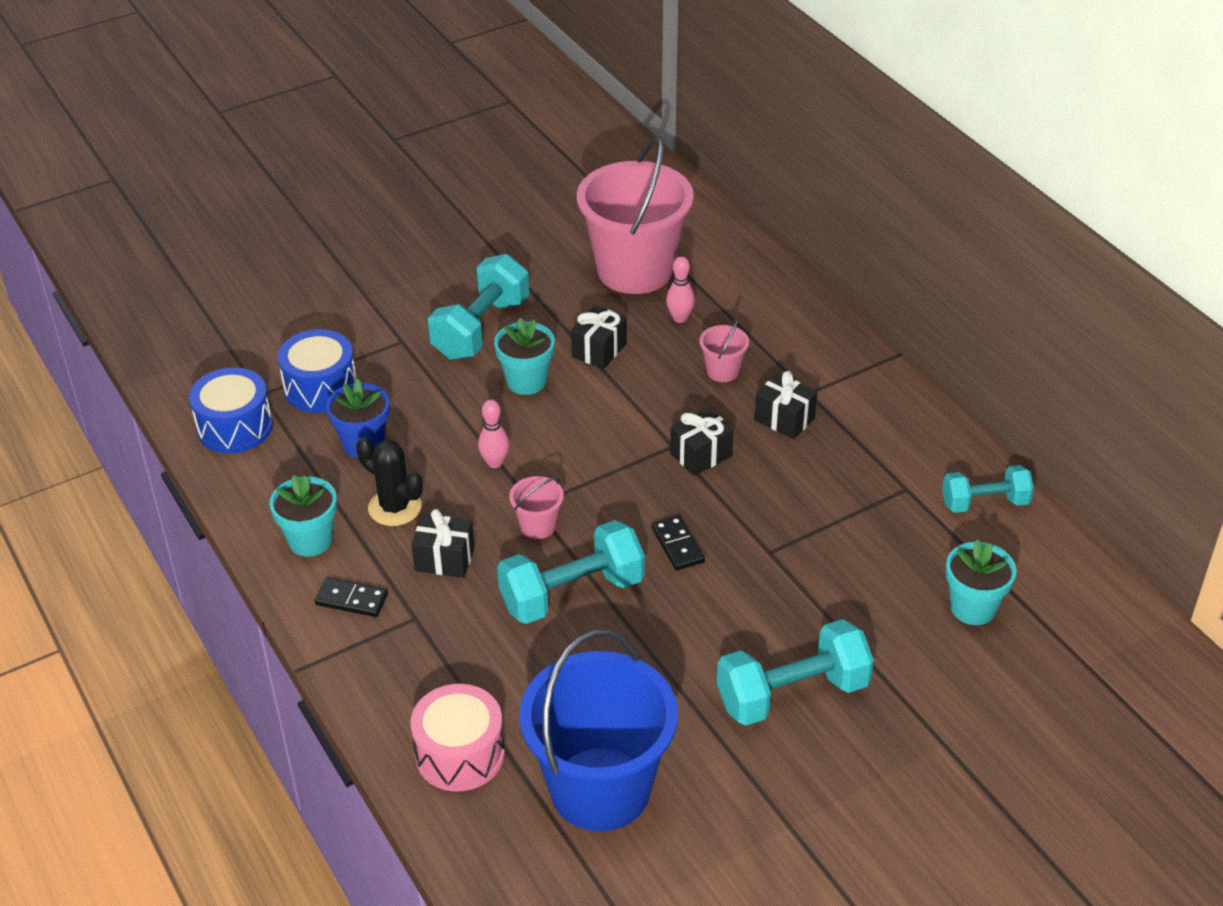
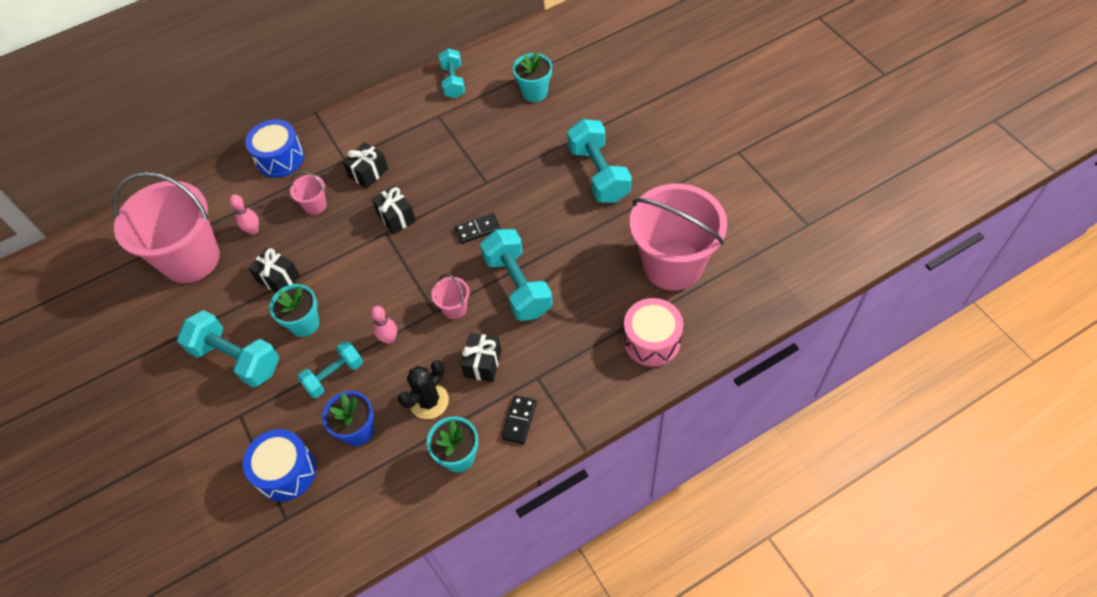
camera: 85 degrees left, 15 degrees up
blue drum [189,367,273,453] -> blue drum moved to [245,119,304,178]
blue bucket [519,630,678,831] -> pink bucket [630,184,727,290]
none -> turquoise dumbbell [297,341,363,398]

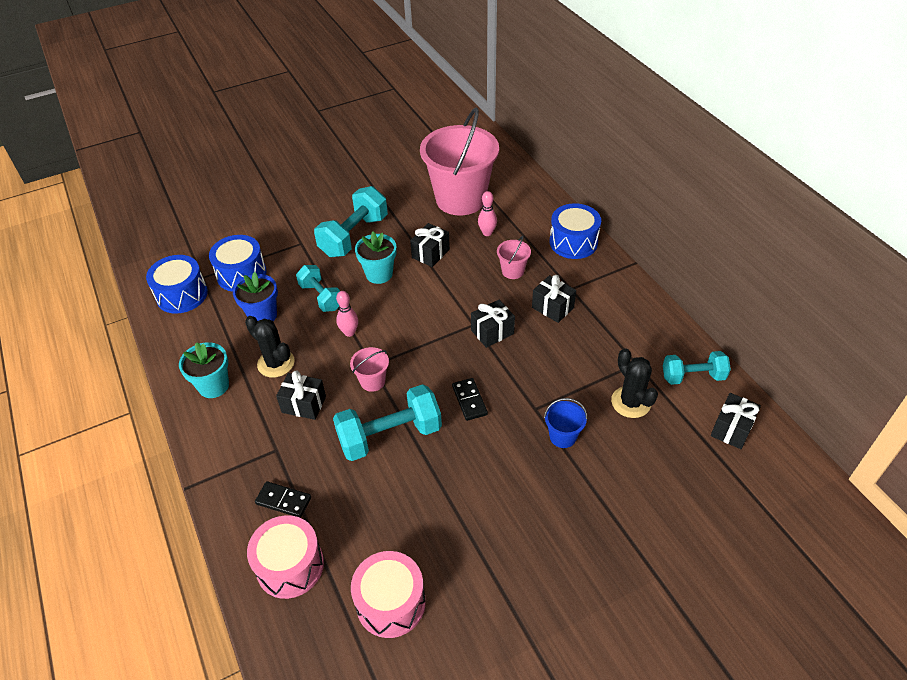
camera: 90 degrees right, 10 degrees down
black domino [501,395,537,444] -> black domino moved to [255,481,311,518]
turquoise flower pot [513,52,552,102] -> none
turquoise dumbbell [567,119,632,203] -> none
pink bucket [630,184,727,290] -> pink drum [351,551,426,638]
none -> blue drum [146,255,208,314]
none -> blue bucket [544,398,588,448]
none -> black cactus [611,348,658,418]
none -> black gift [711,393,761,449]

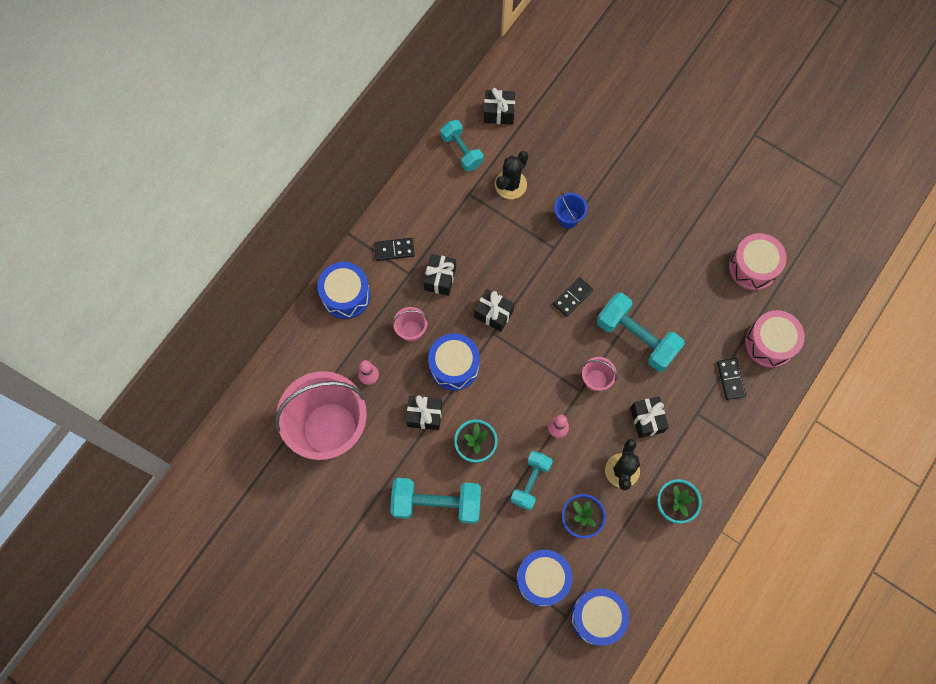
camera: 120 degrees left, 25 degrees up
none -> black domino [374,238,415,261]
none -> blue drum [428,333,480,391]

